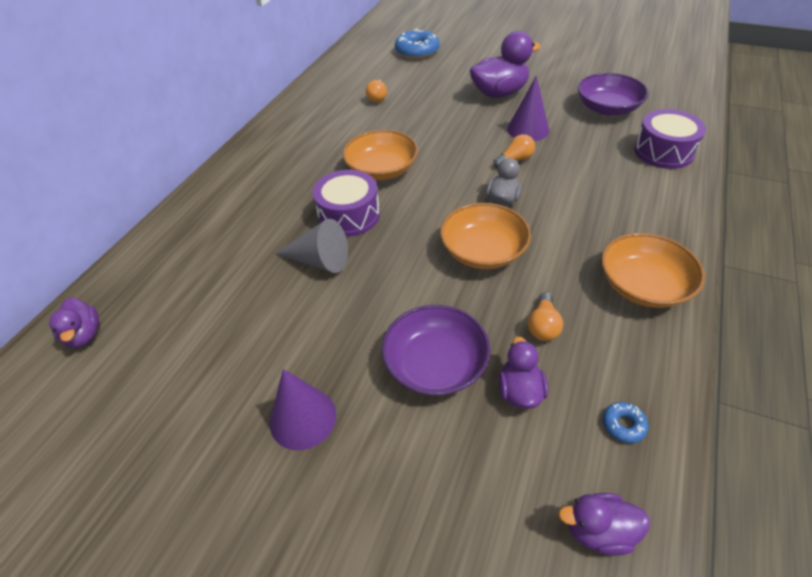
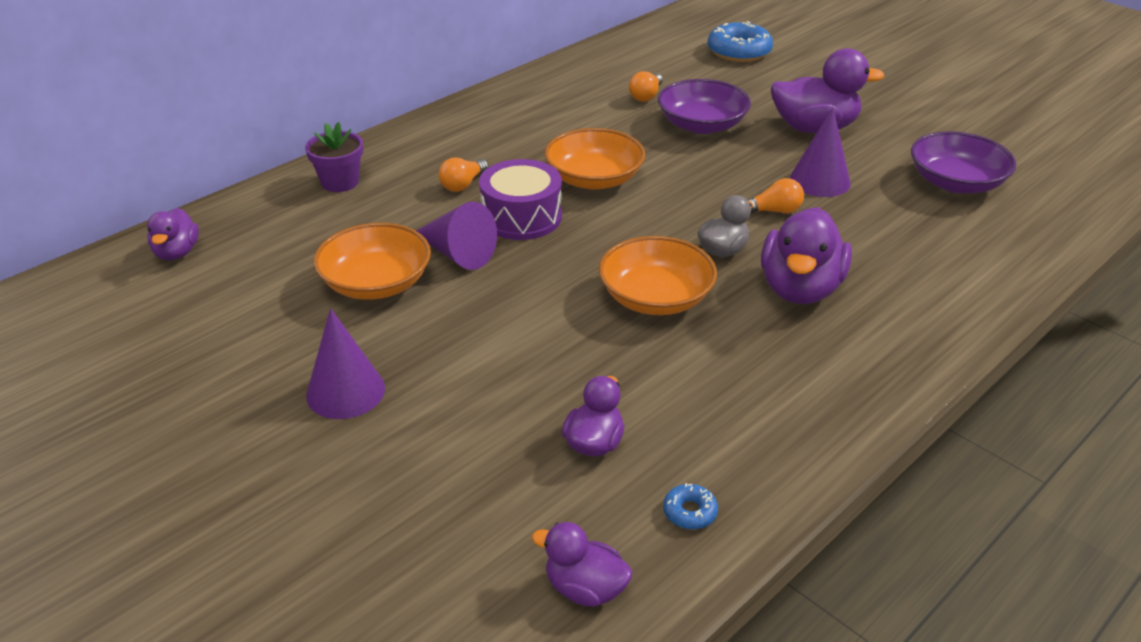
camera: 20 degrees right, 10 degrees down
grey cone [275,219,348,273] -> purple cone [416,202,497,270]
purple bowl [382,305,490,396] -> purple bowl moved to [658,79,751,134]
orange light bulb [528,292,563,341] -> orange light bulb moved to [439,158,488,192]
orange bowl [601,233,705,308] -> orange bowl moved to [314,223,431,300]
purple drum [634,109,706,169] -> none
none -> purple flower pot [305,122,363,192]
none -> purple duck [761,207,852,304]

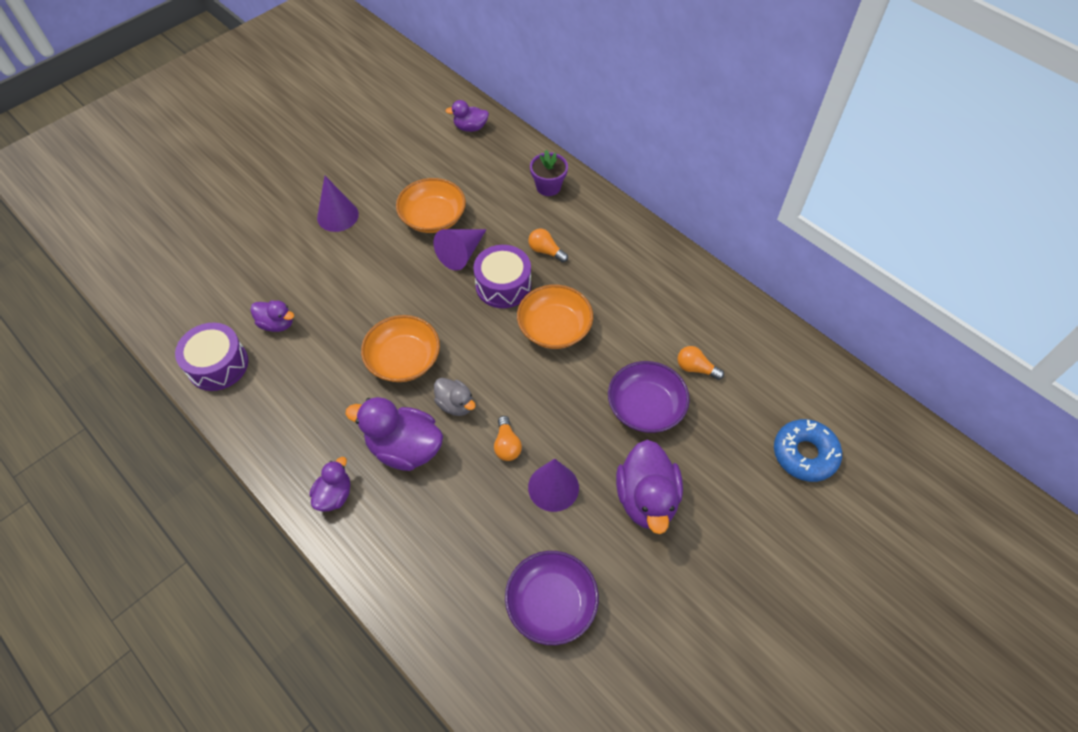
camera: 90 degrees right, 20 degrees up
purple duck [532,522,633,607] -> purple duck moved to [310,457,350,512]
blue donut [663,483,718,529] -> purple drum [175,323,248,391]

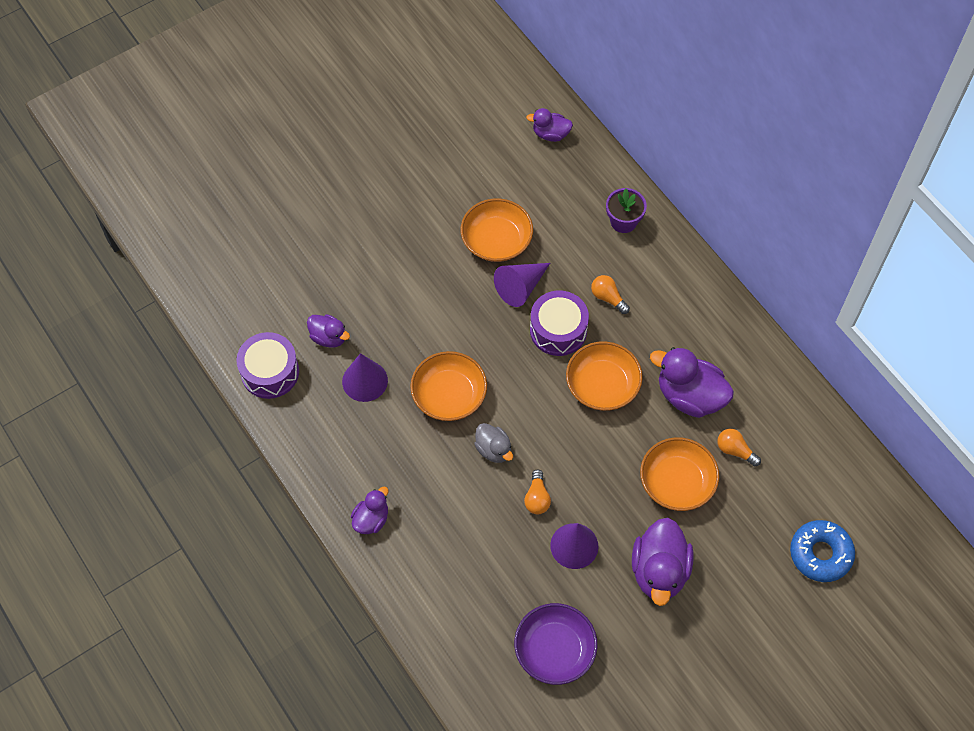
camera: 10 degrees right, 5 degrees up
purple cone [317,176,359,232] -> purple cone moved to [342,353,388,402]
purple duck [345,397,443,471] -> purple duck moved to [650,347,734,418]
purple bowl [608,361,690,433] -> orange bowl [640,437,719,511]

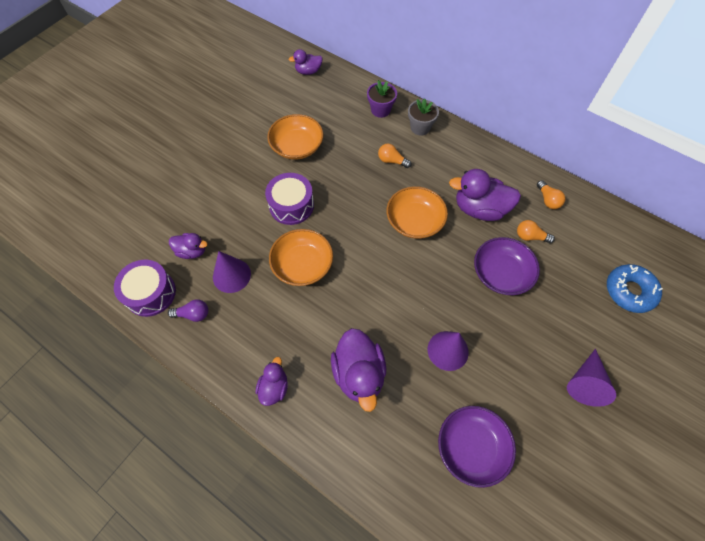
camera: 20 degrees left, 0 degrees up
grey duck [474,423,513,463] -> none
purple cone [494,263,550,307] -> purple cone moved to [567,349,616,407]
orange light bulb [524,469,551,514] -> orange light bulb moved to [537,180,565,209]
purple drum [530,290,589,356] -> purple drum moved to [265,173,314,225]
purple duck [632,517,694,606] -> purple duck moved to [331,328,386,412]
orange bowl [640,437,719,511] -> purple bowl [474,237,540,295]
none -> purple light bulb [168,299,209,322]
none -> grey flower pot [408,98,439,136]

